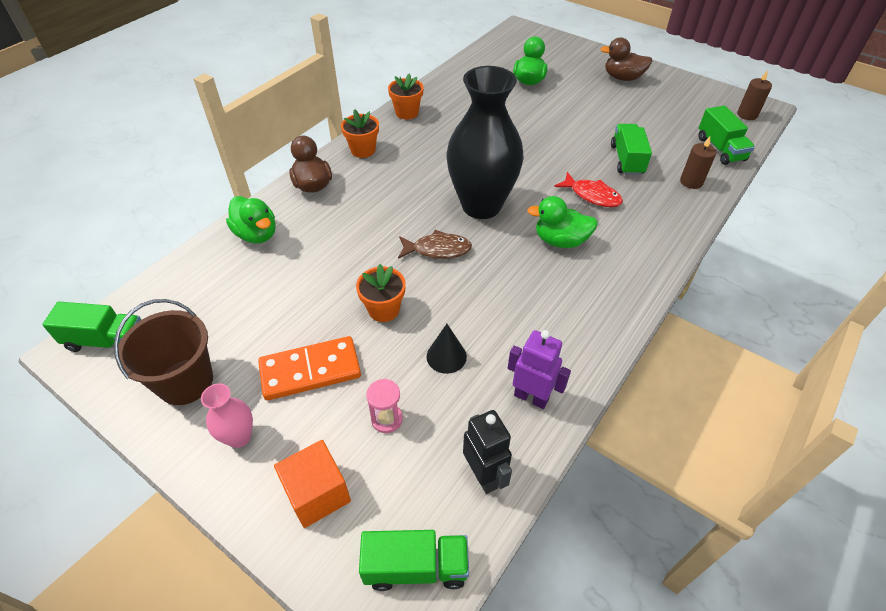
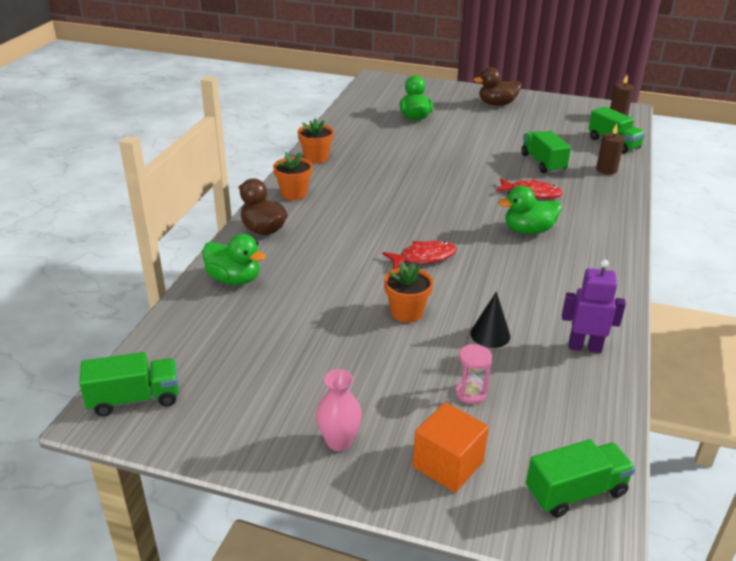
camera: 20 degrees left, 15 degrees down
brown bucket [114,299,213,405] -> none
orange domino [258,336,361,400] -> none
brown fish [398,230,472,259] -> red fish [382,241,457,269]
black vase [447,66,524,219] -> none
black robot [463,410,512,494] -> none

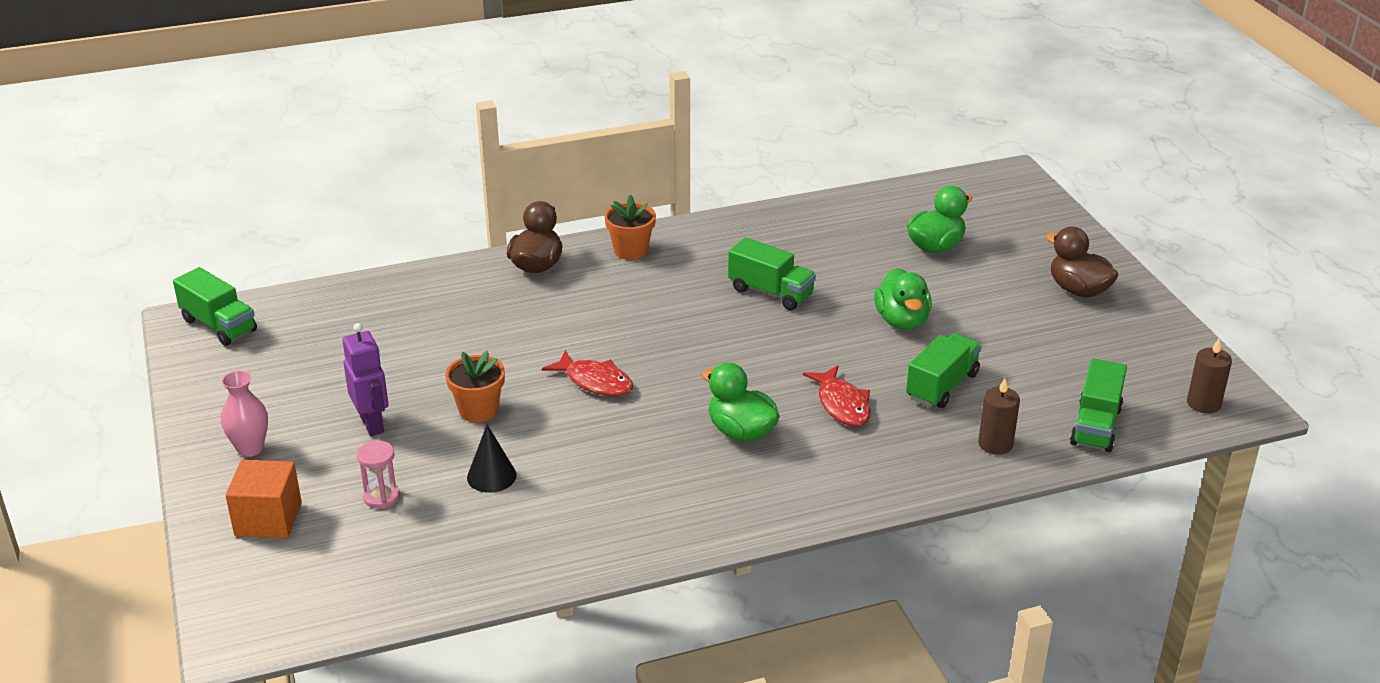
camera: 55 degrees right, 0 degrees up
green duck [202,234,266,285] -> green duck moved to [874,268,932,330]
orange flower pot [298,118,334,163] -> none
green truck [526,439,635,517] -> green truck moved to [728,237,816,310]
purple robot [562,259,626,353] -> purple robot moved to [342,323,389,436]

